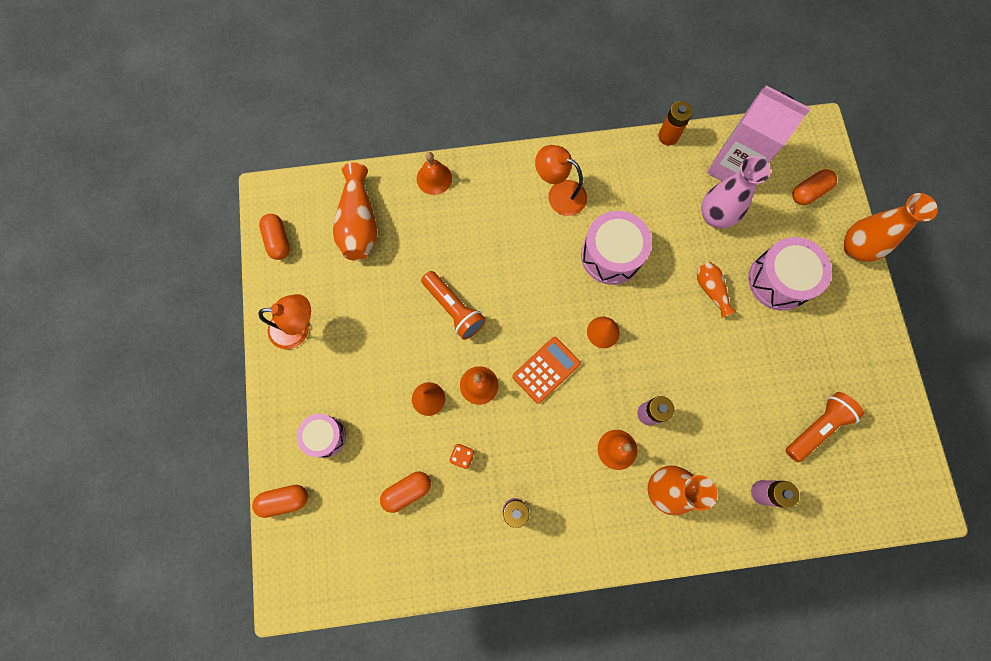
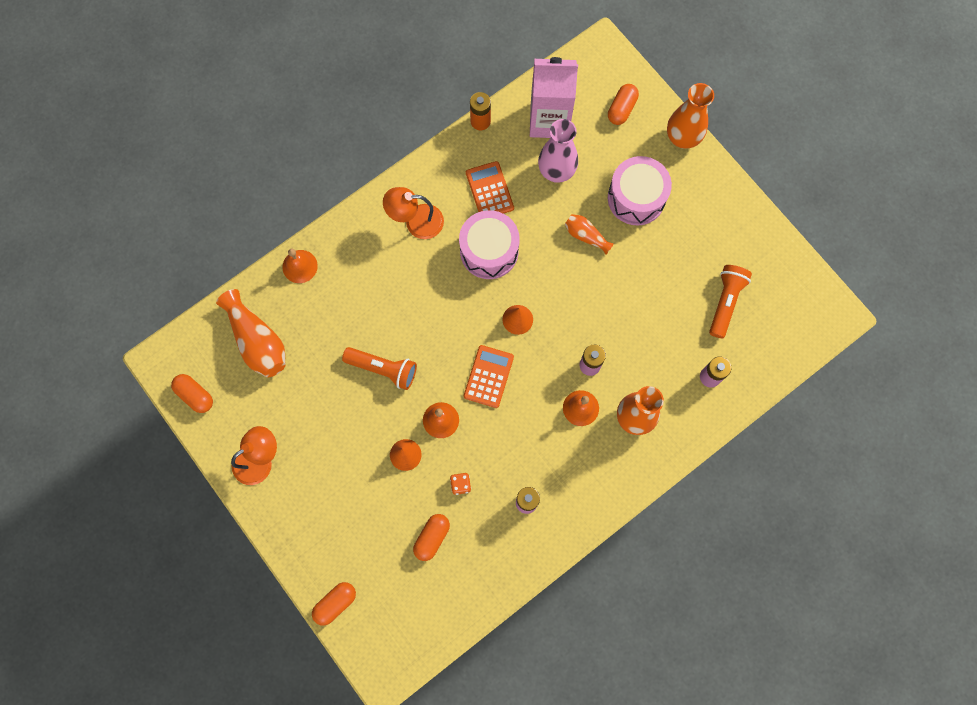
camera: 30 degrees left, 0 degrees up
pink drum [297,414,346,458] -> none
none -> orange calculator [466,161,514,214]

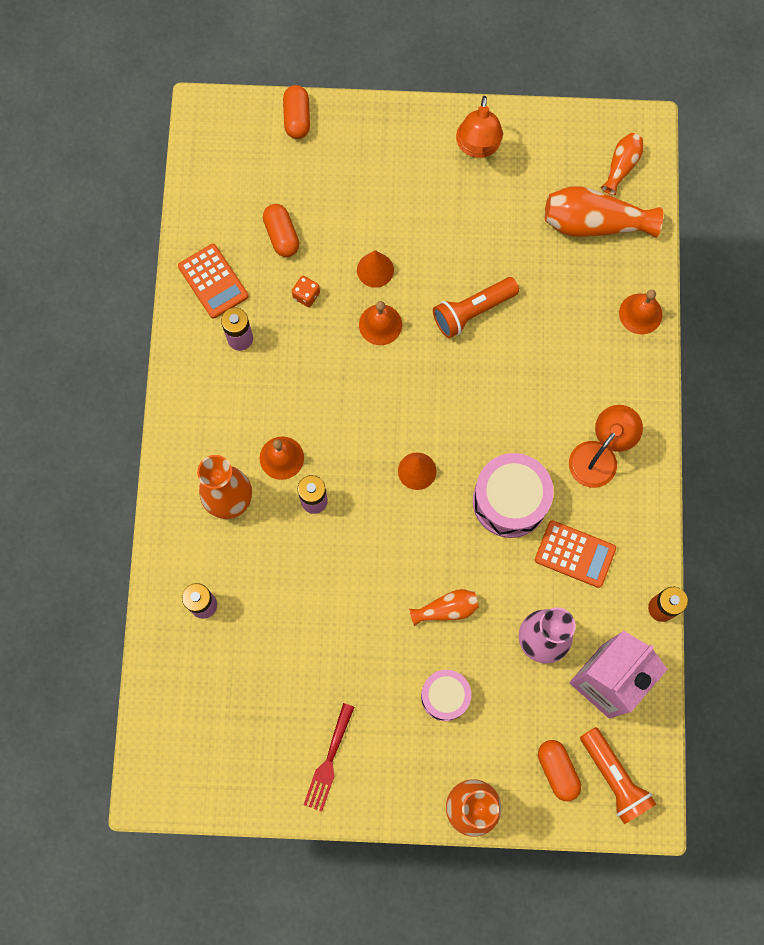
camera: 130 degrees right, 0 degrees up
orange capsule [171,374,213,413] -> none
orange calculator [464,345,514,408] -> orange calculator moved to [178,244,249,319]
pink drum [608,156,672,226] -> pink drum [421,670,471,721], size x0.62
orange flashlight [709,265,752,338] -> orange flashlight moved to [580,727,656,824]
none -> red fork [304,703,355,812]
none -> orange vase [601,133,643,195]

